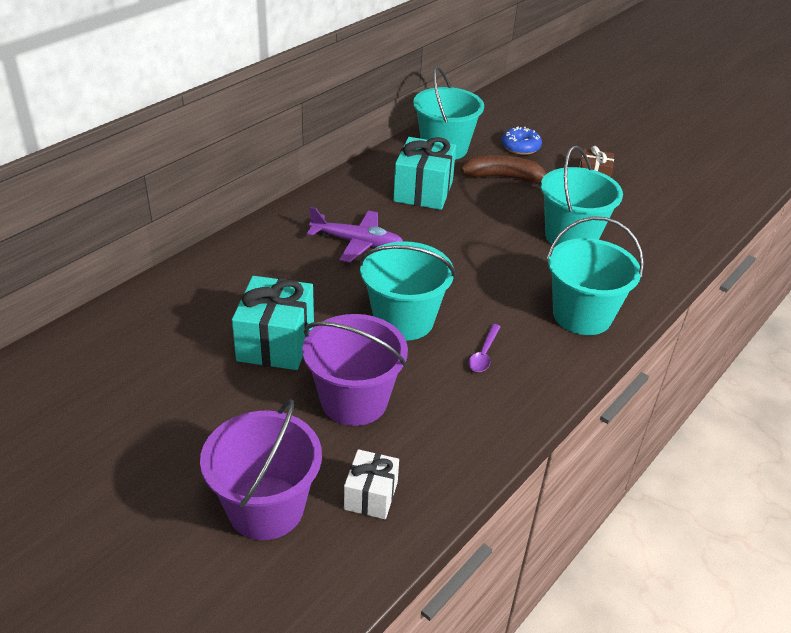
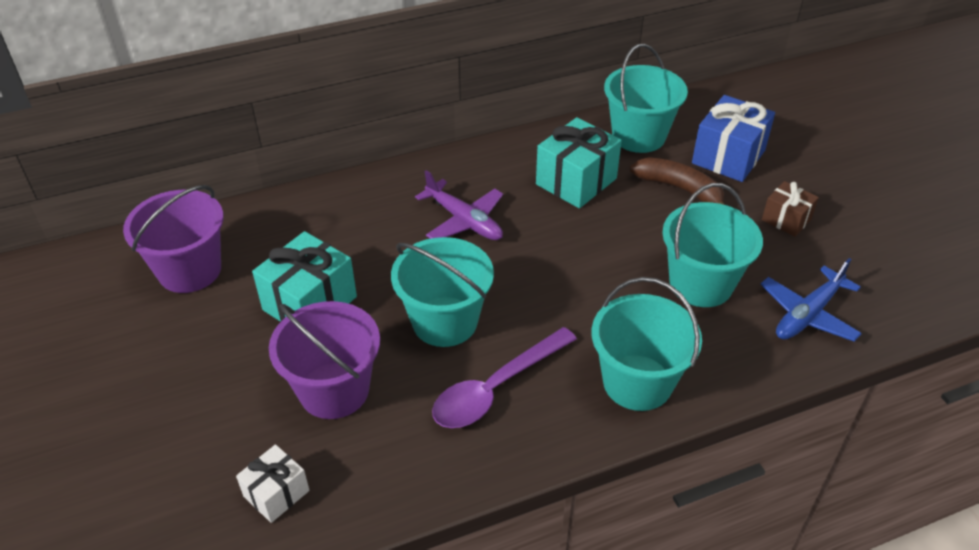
camera: 30 degrees right, 5 degrees up
purple bucket [200,399,322,540] -> purple bucket moved to [123,185,224,293]
purple spoon [468,324,501,372] -> purple spoon [432,327,577,428], size x2.06
blue donut [501,126,542,155] -> blue gift [692,95,775,182]
none -> blue plane [761,258,862,341]

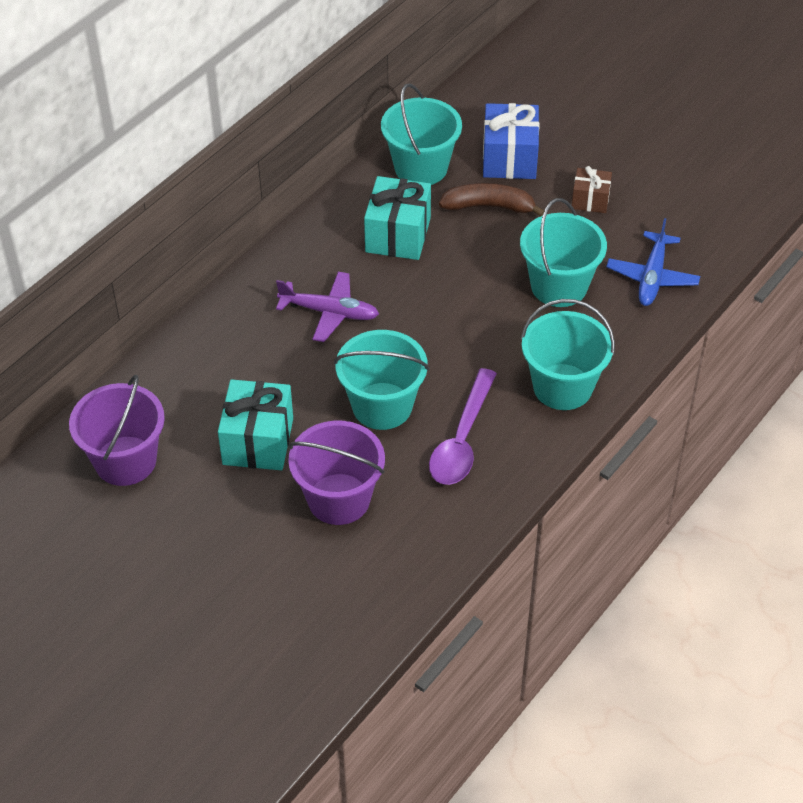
camera: 30 degrees left, 5 degrees up
white gift [236,444,309,523] -> none

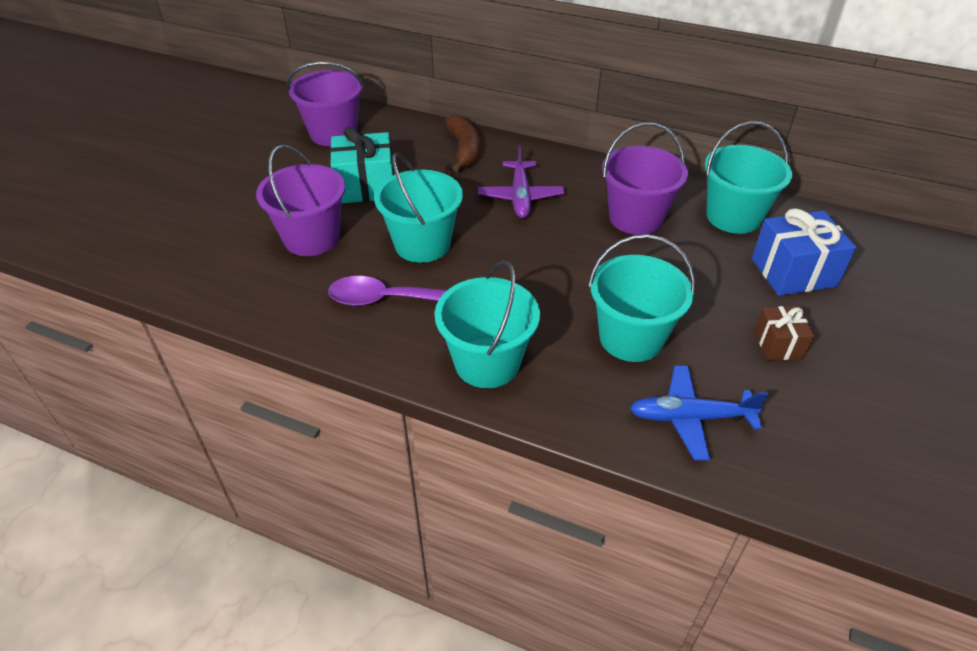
camera: 75 degrees right, 5 degrees down
turquoise gift [364,176,431,260] -> purple bucket [602,123,688,235]
brown banana [439,183,545,216] -> brown banana moved to [445,115,480,171]

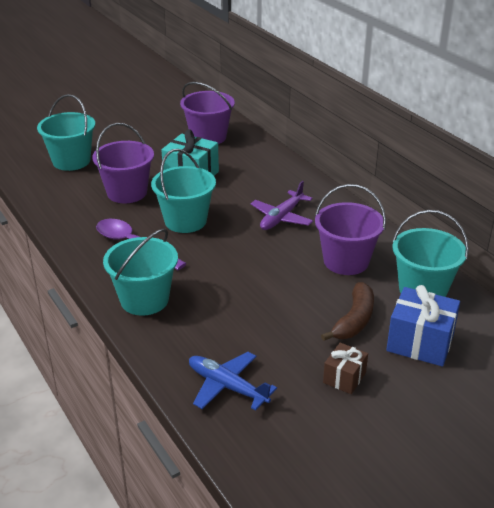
camera: 35 degrees right, 10 degrees down
brown banana [445,115,480,171] -> brown banana moved to [321,282,374,341]
turquoise bucket [588,234,695,362] -> turquoise bucket moved to [37,94,95,171]

